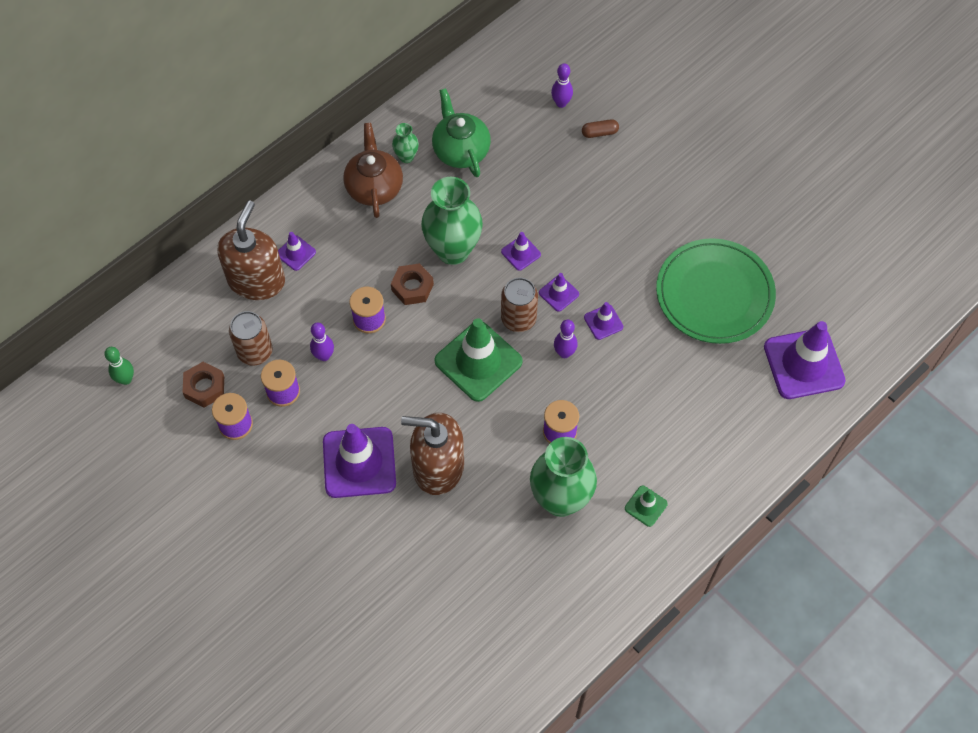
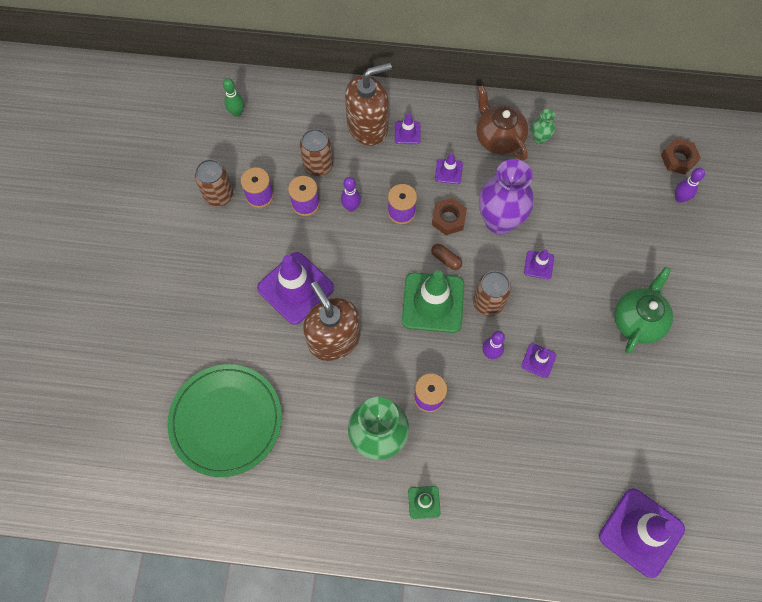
camera: 50 degrees right, 5 degrees up
brown nut [183,362,224,408] -> brown nut moved to [661,138,701,175]
brown teapot [343,123,403,218] -> brown teapot turned 75 degrees counterclockwise [476,85,528,161]
green vase [421,177,483,265] -> purple vase [479,159,534,235]
green teapot [432,88,491,177] -> green teapot moved to [614,267,673,354]
purple traffic cone [539,273,579,312] -> purple traffic cone moved to [435,153,463,184]
brown capsule [582,119,619,138] -> brown capsule moved to [431,244,462,270]
green plate [656,238,776,344] -> green plate moved to [167,364,282,477]
none -> brown can [195,159,233,207]

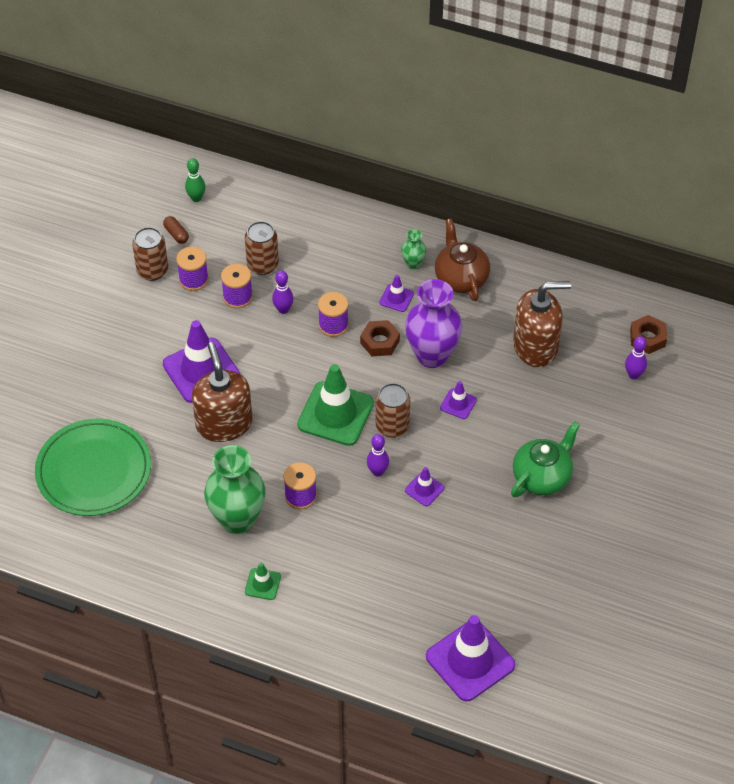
camera: 15 degrees right, 15 degrees down
brown soap dispenser [345,63,392,146] -> brown soap dispenser moved to [513,281,571,367]
purple traffic cone [395,113,421,144] -> none
brown capsule [431,244,462,270] -> brown capsule moved to [163,216,189,244]
green vase [532,109,555,144] -> green vase moved to [401,229,426,269]

